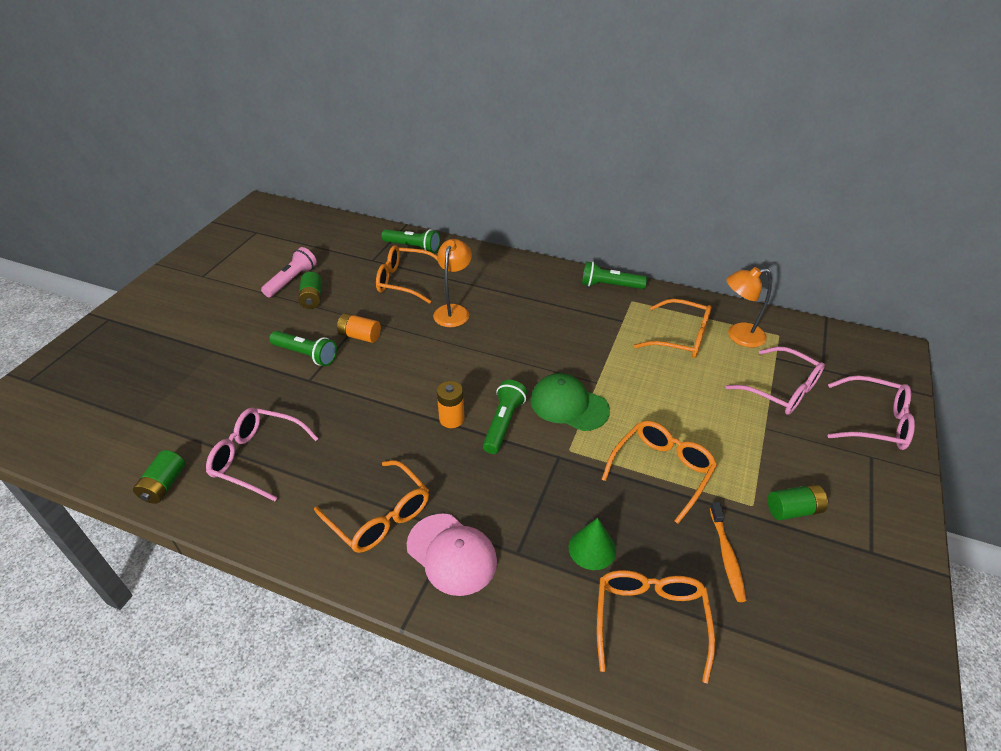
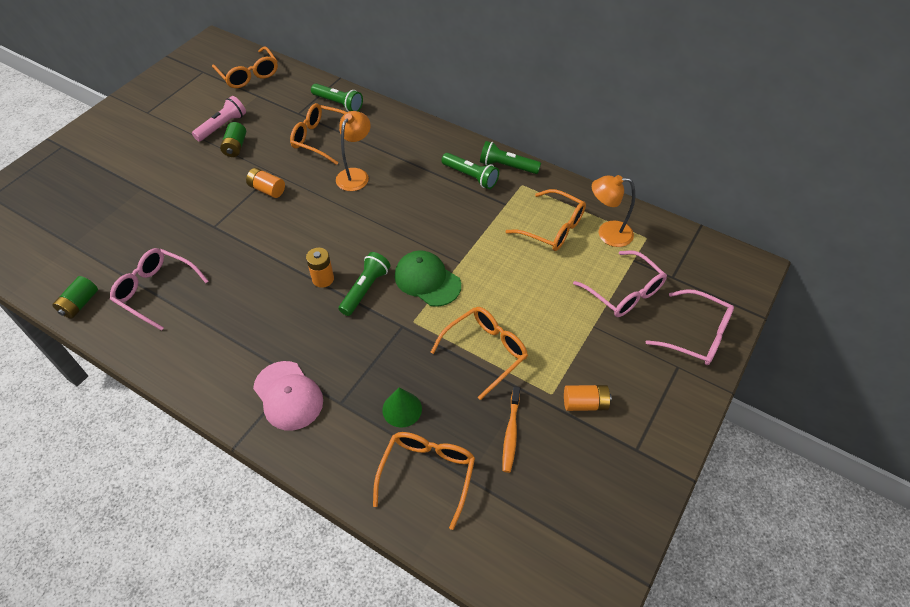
camera: 10 degrees right, 10 degrees up
green flashlight [269,331,337,366] -> green flashlight moved to [441,153,499,189]
orange glasses [314,460,429,553] -> orange glasses moved to [212,46,278,88]
green battery [768,484,828,520] -> orange battery [564,385,612,411]

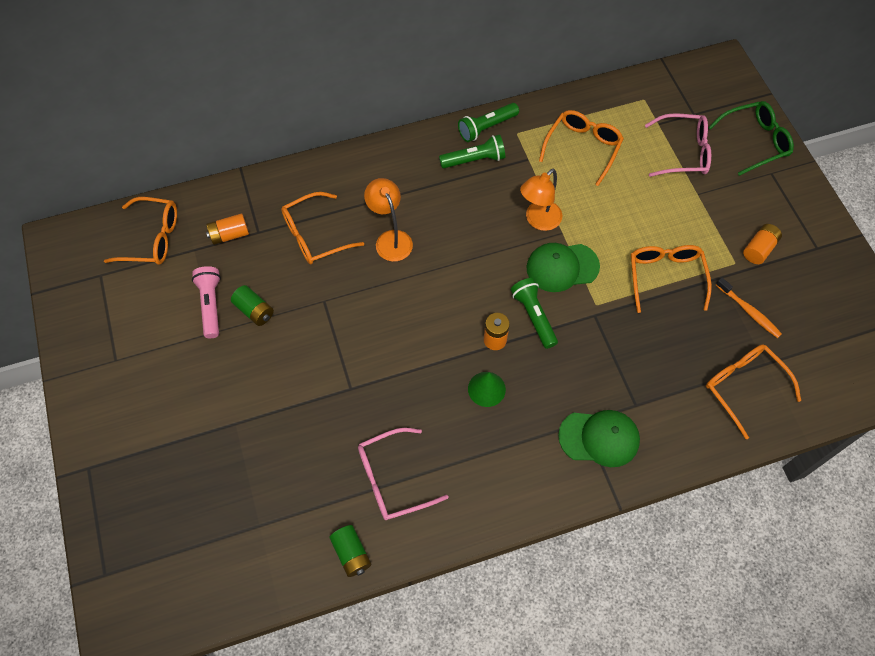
camera: 50 degrees left, 10 degrees up
orange battery [246,168,285,198] -> orange battery moved to [206,213,249,245]
pink cap [253,361,323,431] -> green cap [558,410,640,467]
green flashlight [311,84,363,112] -> none
green cone [382,387,422,428] -> green cone moved to [468,372,506,407]
orange glasses [506,189,586,251] -> orange glasses turned 45 degrees counterclockwise [539,110,624,186]
orange lamp [592,175,635,247] -> orange lamp moved to [520,169,562,231]
pink glasses [646,289,734,365] -> green glasses [708,101,794,176]

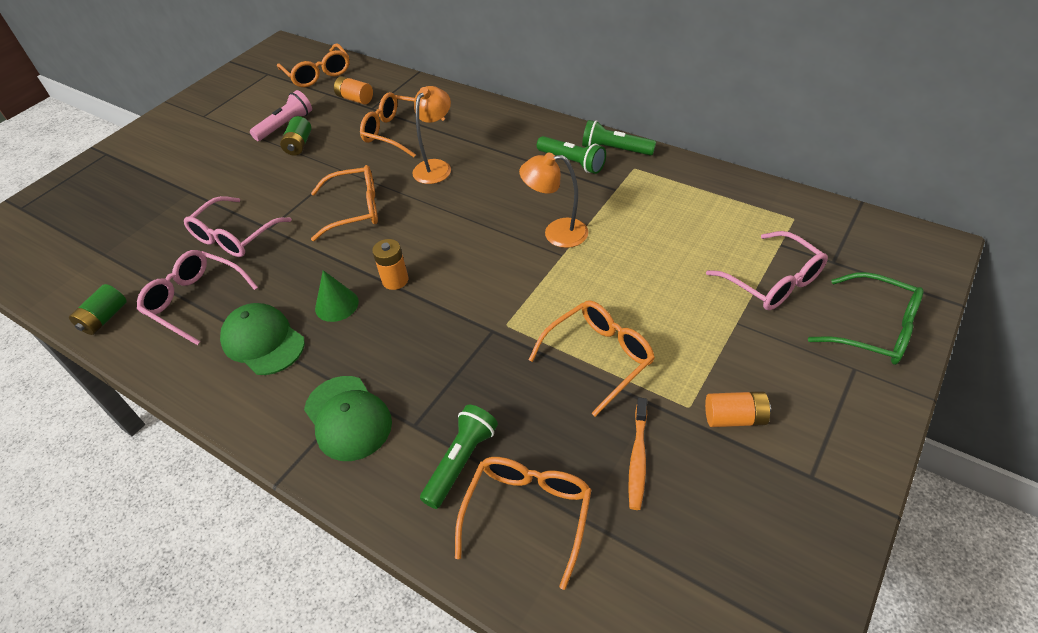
camera: 55 degrees right, 15 degrees down
green flashlight [511,278,558,349] -> green flashlight moved to [420,405,498,509]
green cap [526,243,600,292] -> green cap moved to [220,303,305,375]
orange glasses [539,110,624,186] -> orange glasses moved to [311,165,378,241]
none -> pink glasses [184,196,292,257]

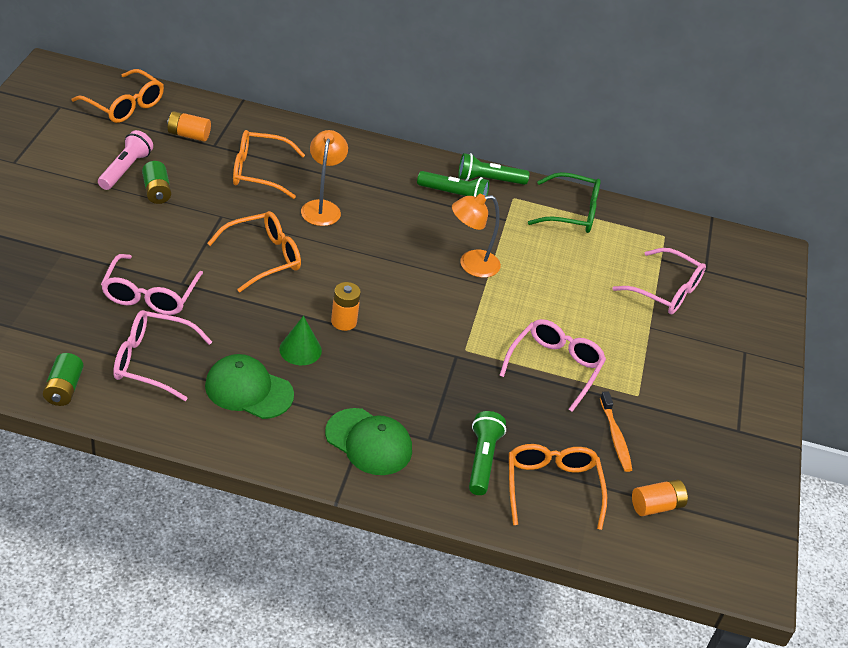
camera: 30 degrees left, 5 degrees down
orange glasses [529,300,655,417] -> pink glasses [499,319,606,412]
orange battery [705,391,771,427] -> orange battery moved to [632,479,688,516]
green glasses [808,272,924,365] -> green glasses moved to [528,172,600,233]

